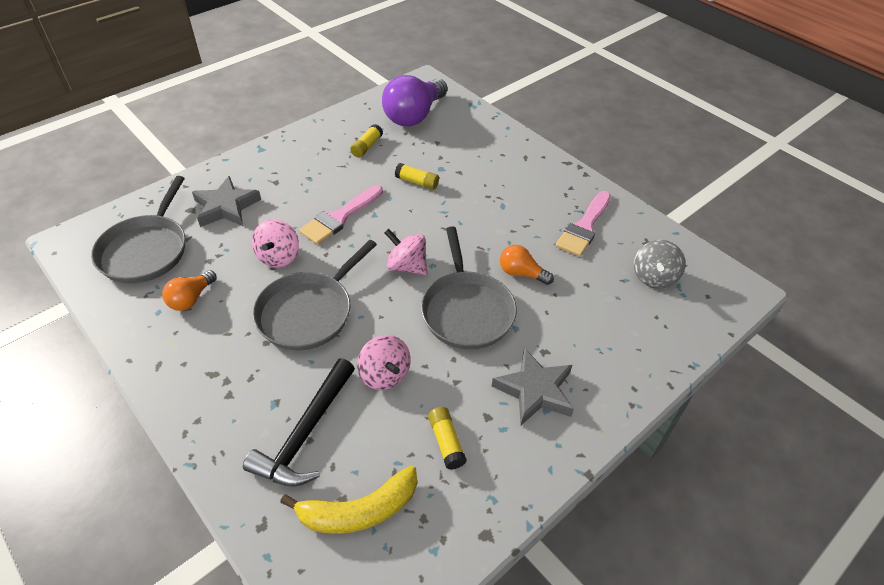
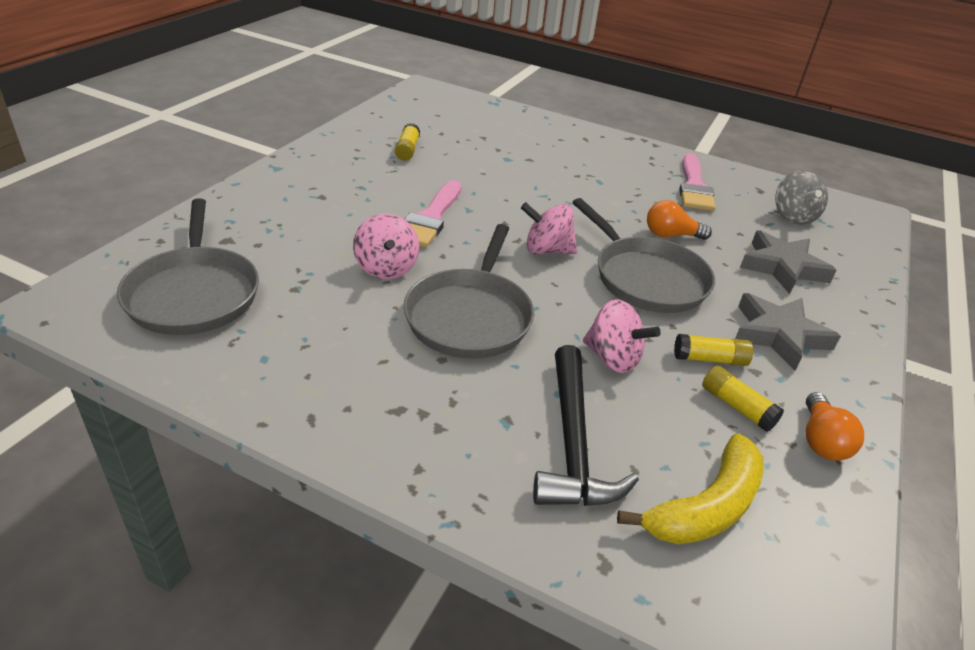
camera: 25 degrees left, 10 degrees down
orange light bulb [162,270,217,311] -> orange light bulb moved to [806,392,864,461]
grey star [192,176,261,227] -> grey star moved to [740,230,837,294]
purple light bulb [382,75,447,126] -> none
yellow glue stick [395,163,439,190] -> yellow glue stick moved to [674,334,753,366]

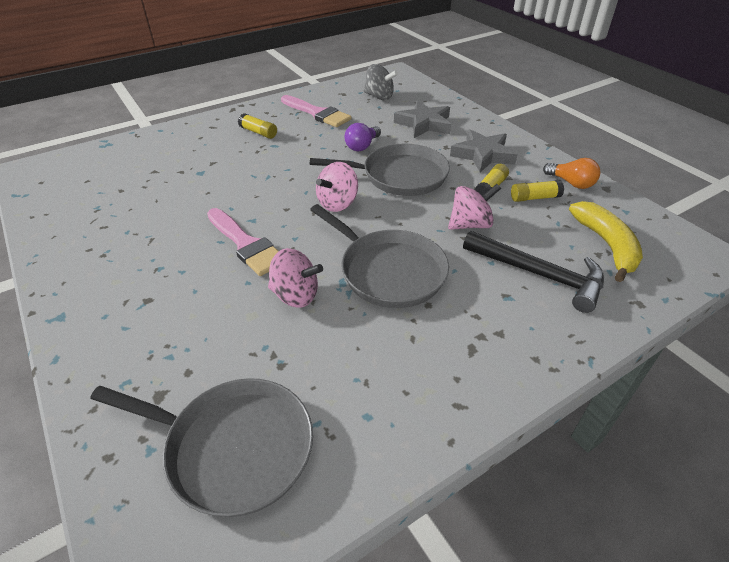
camera: 55 degrees left, 5 degrees up
yellow glue stick [395,123,420,161] -> yellow glue stick moved to [238,113,277,139]
orange light bulb [647,200,712,240] -> purple light bulb [345,123,381,151]

